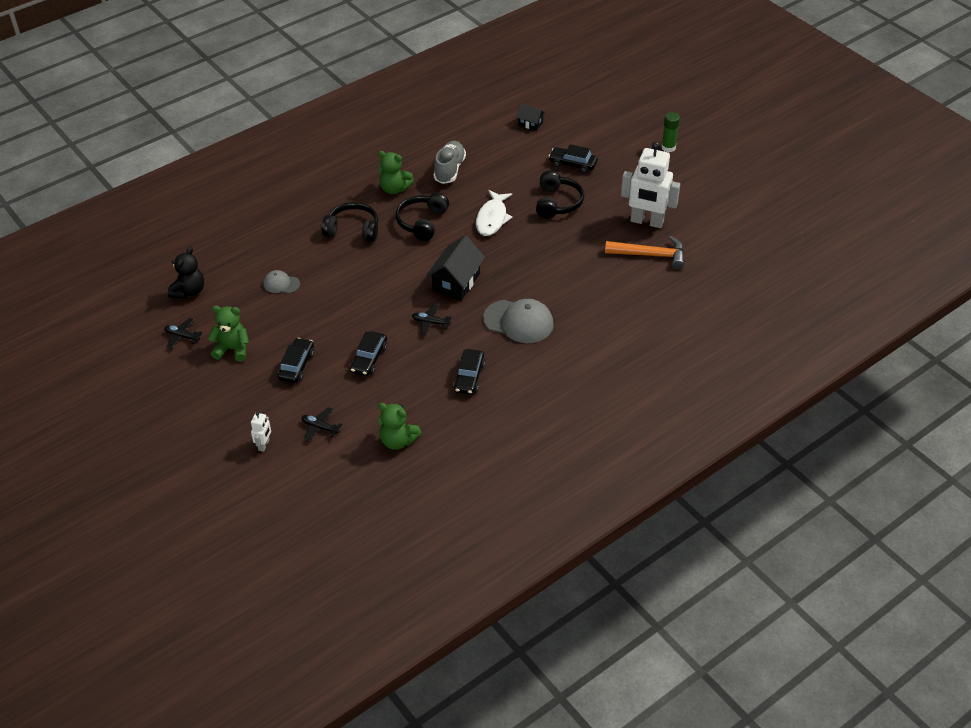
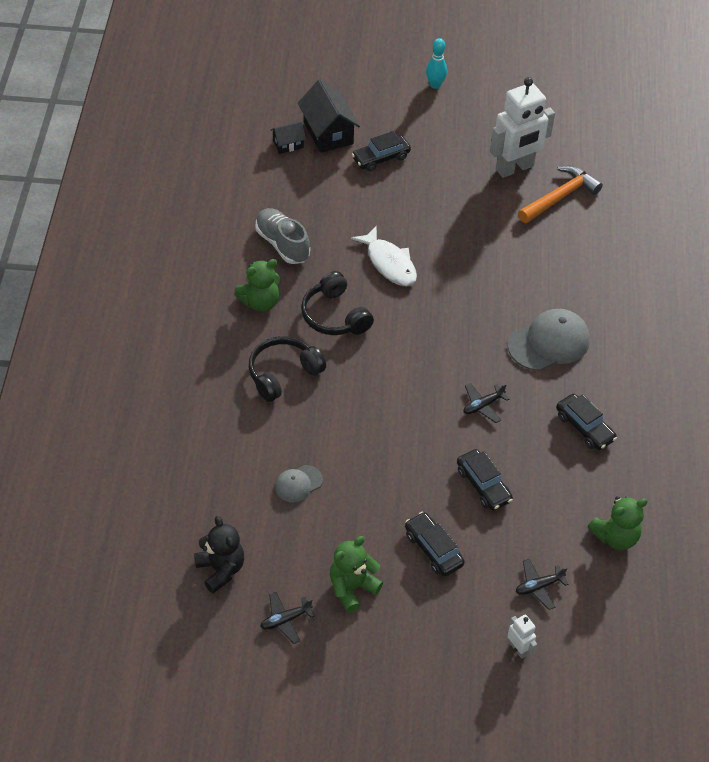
camera: 50 degrees left, 5 degrees up
black house [426,235,485,301] -> black house moved to [298,80,360,153]
black headphones [536,170,584,219] -> none
green glue stick [661,112,680,152] -> turquoise bowling pin [426,38,447,89]

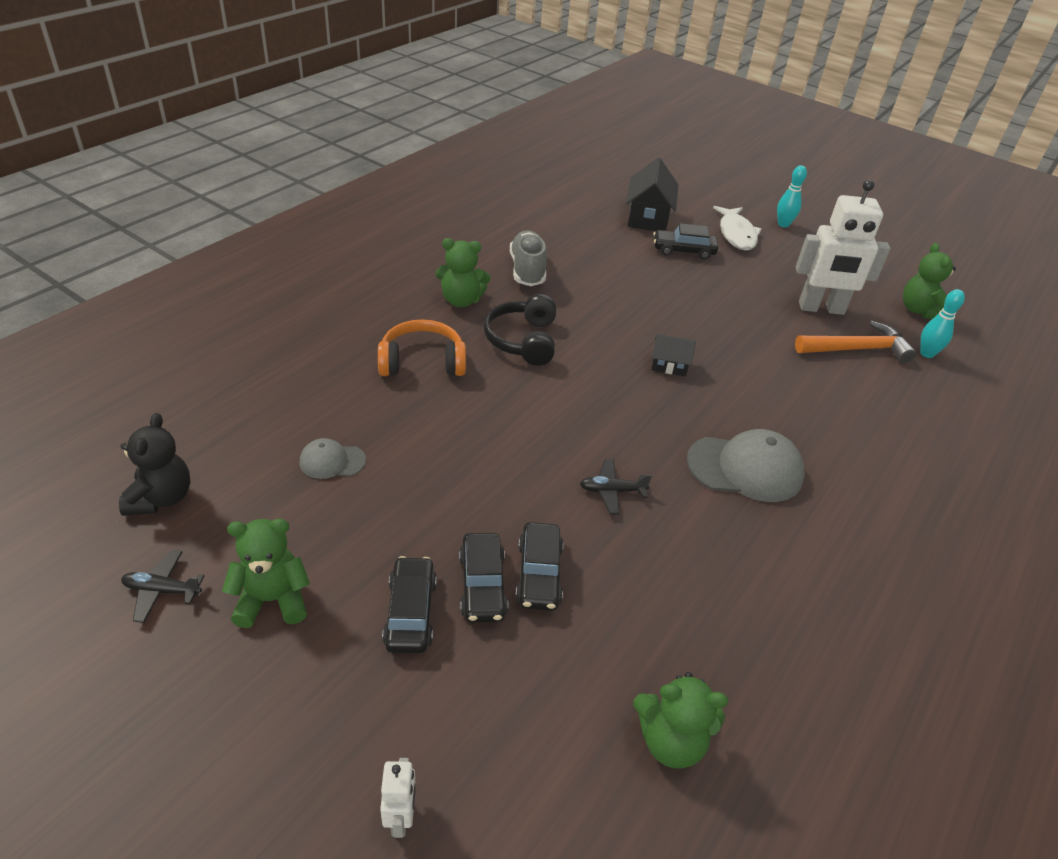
camera: 30 degrees right, 10 degrees down
black headphones [249,336,326,402] -> orange headphones [378,320,466,376]
black house [271,121,306,154] -> black house moved to [652,334,696,376]
white fish [351,225,417,286] -> white fish moved to [713,206,762,250]
black plane [516,559,569,610] -> none
black car [556,394,617,450] -> black car moved to [459,533,508,623]
none -> green teddy bear [903,243,956,319]
none -> turquoise bowling pin [920,289,965,358]

